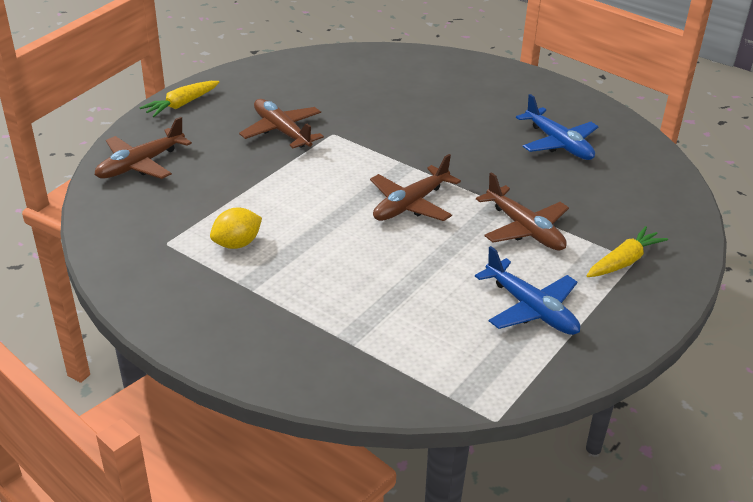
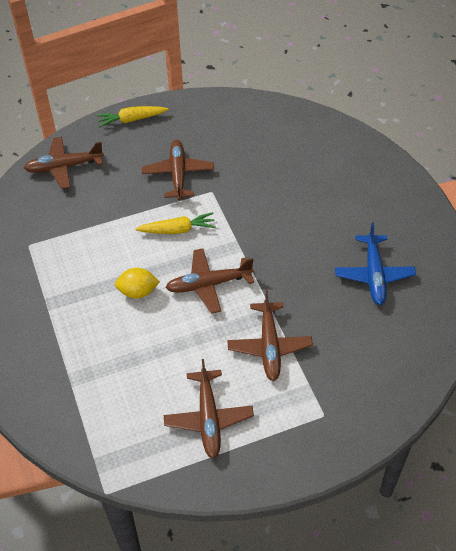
camera: 35 degrees right, 15 degrees up
yellow lemon [210,208,262,249] -> yellow lemon moved to [115,268,160,299]
blue plane [475,246,580,335] -> brown plane [164,359,254,459]
yellow carrot [586,226,668,277] -> yellow carrot moved to [135,212,216,234]

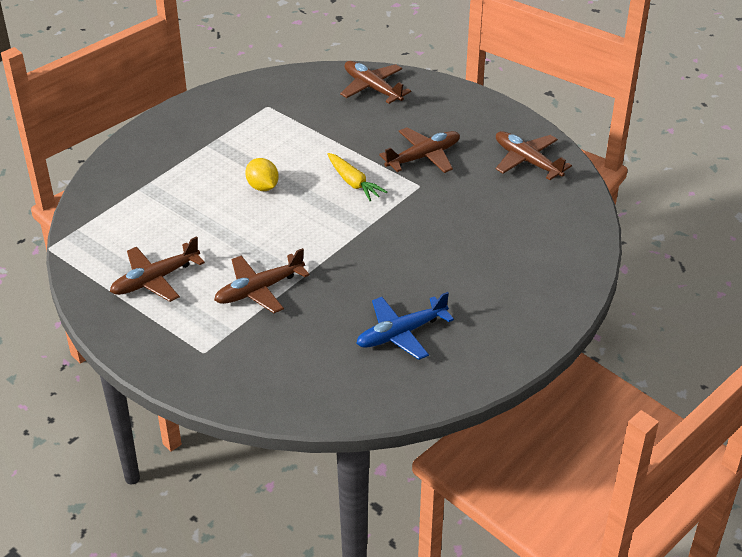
camera: 60 degrees right, 10 degrees down
yellow carrot [96,106,168,127] -> none
brown plane [166,248,254,314] -> brown plane moved to [496,131,572,180]

